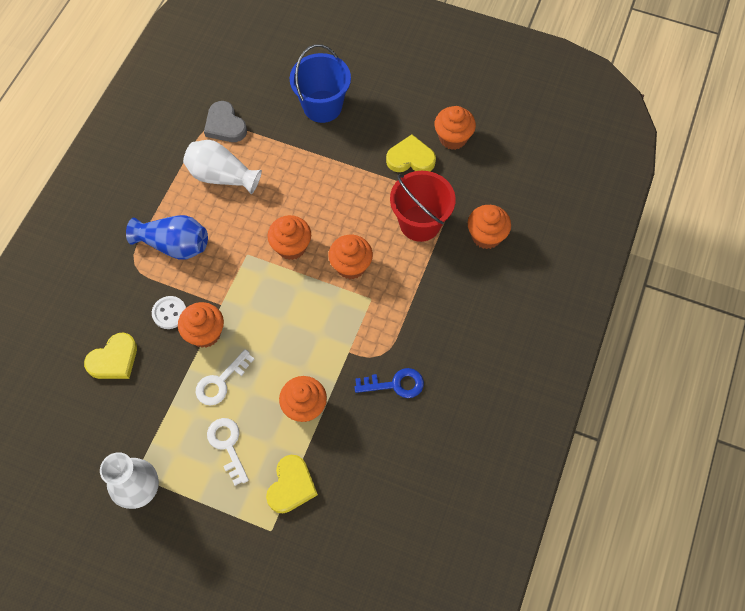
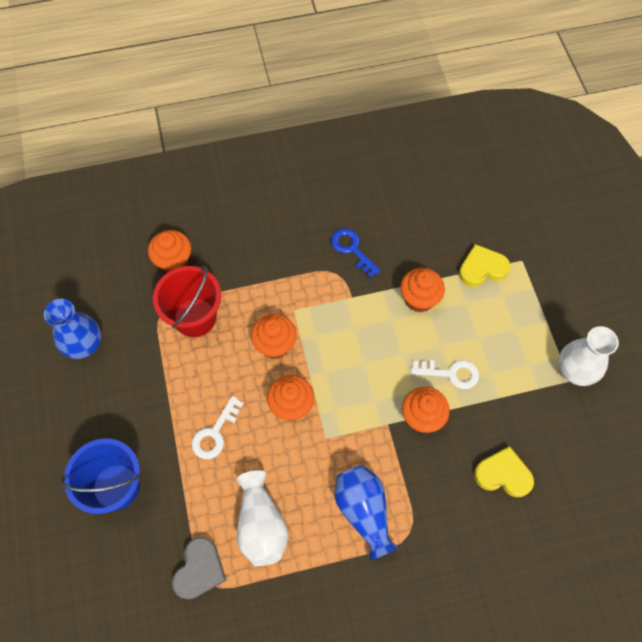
camera: 125 degrees left, 0 degrees up
white button [152,296,186,329] -> none
white key [207,418,249,486] -> white key moved to [192,396,244,459]
yellow heart [386,135,436,172] -> none
orange cupcake [434,106,476,150] -> blue vase [44,299,102,359]

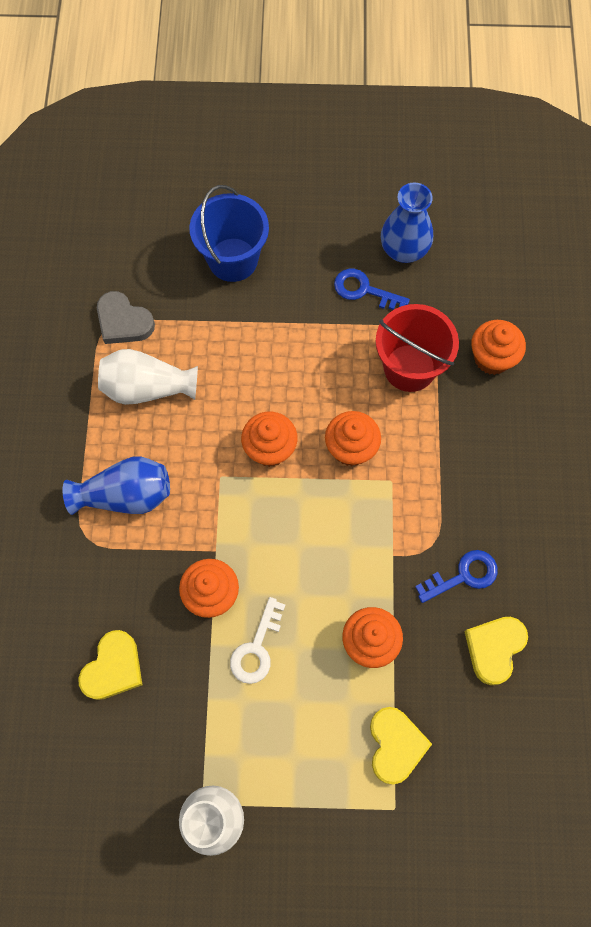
camera: 105 degrees right, 5 degrees up
white key [192,396,244,459] -> none
none -> blue key [334,269,410,310]
none -> yellow heart [464,617,528,685]

